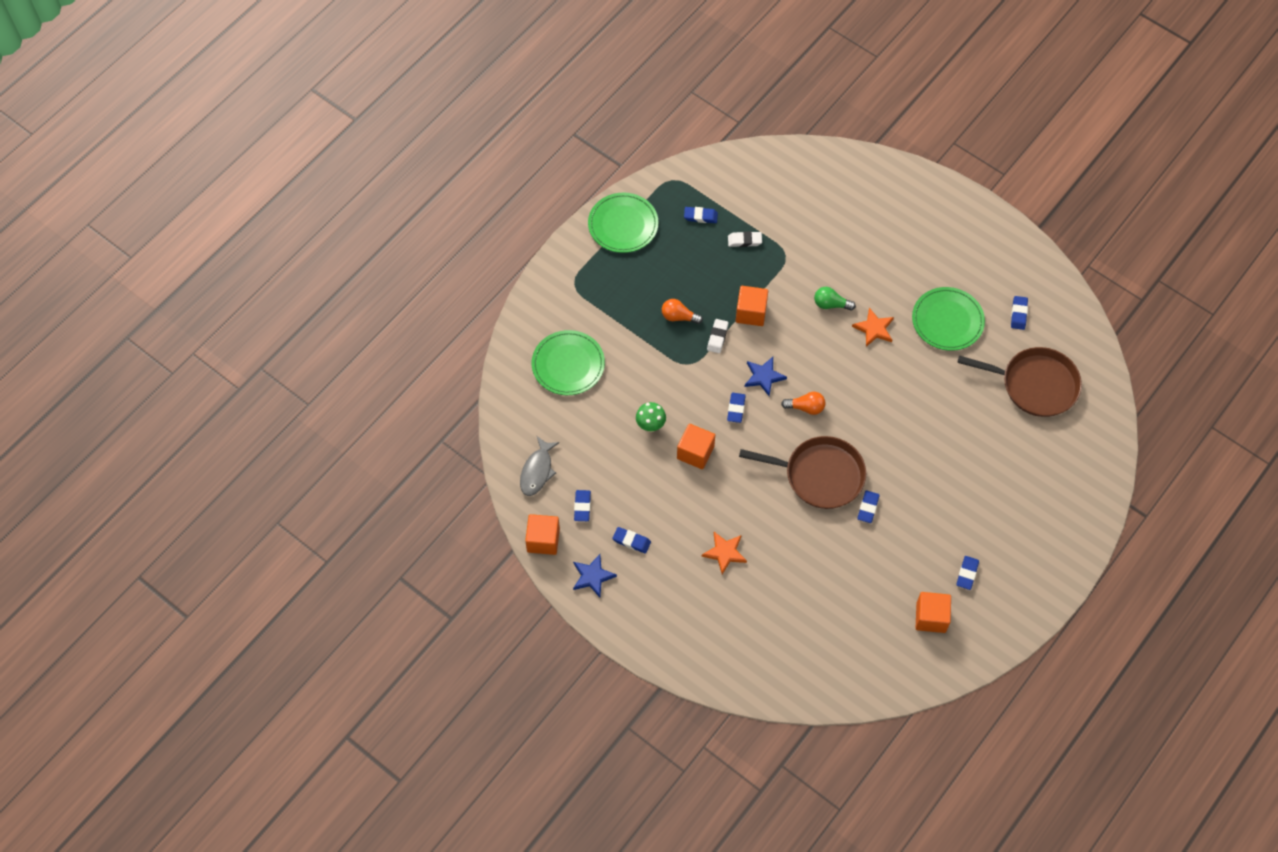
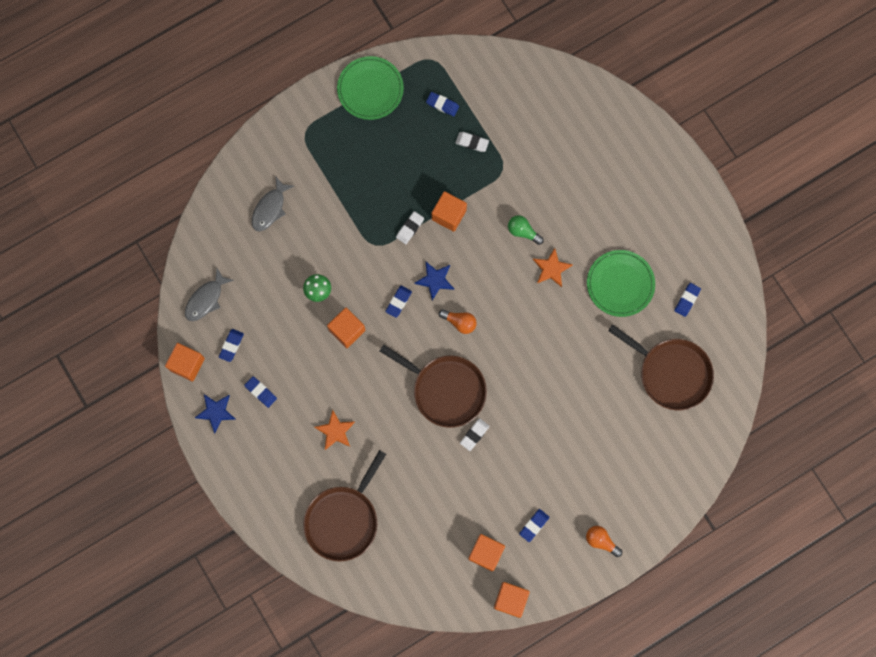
camera: 20 degrees right, 15 degrees up
green plate [532,330,605,395] -> grey fish [252,177,294,232]
orange light bulb [662,299,703,324] -> orange light bulb moved to [586,526,622,557]
blue eraser [857,490,880,523] -> white eraser [460,418,489,451]
none -> brown pan [303,450,386,562]
none -> orange cube [494,582,530,618]

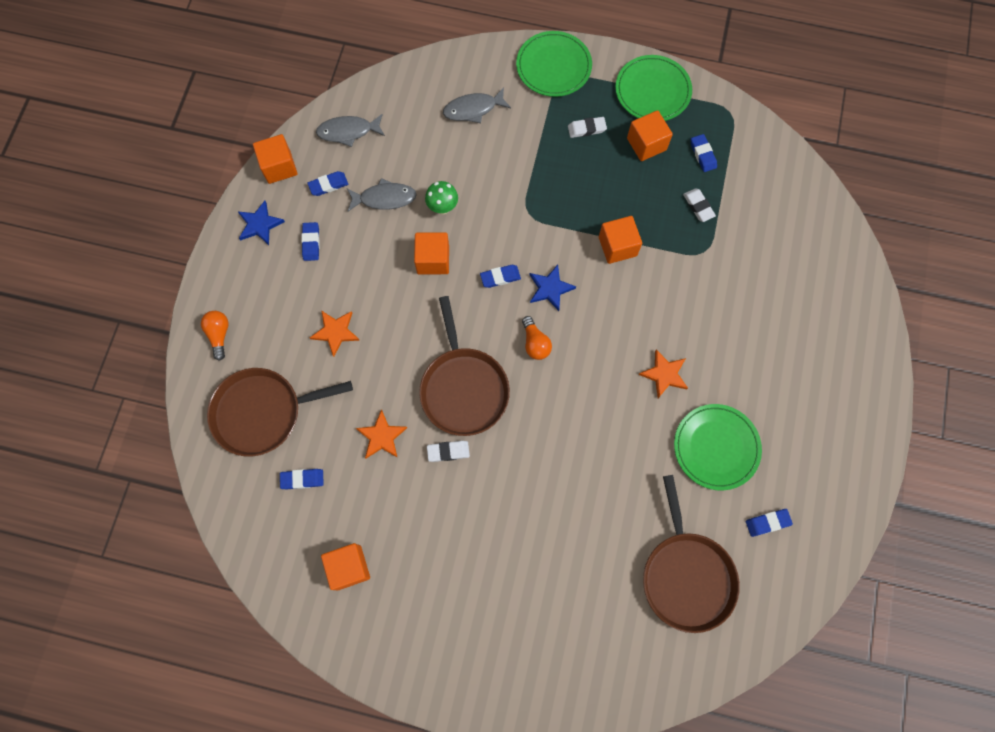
camera: 45 degrees right, 5 degrees down
white eraser [396,211,424,244] -> white eraser moved to [568,117,607,138]
orange cube [494,582,530,618] -> orange cube moved to [627,110,673,161]
green light bulb [508,215,544,245] -> none
blue eraser [519,509,549,542] -> blue eraser moved to [280,469,324,489]
orange light bulb [586,526,622,557] -> orange light bulb moved to [201,311,229,361]
none -> grey fish [347,178,417,211]
none -> orange star [356,409,407,458]
none -> green plate [516,31,592,97]

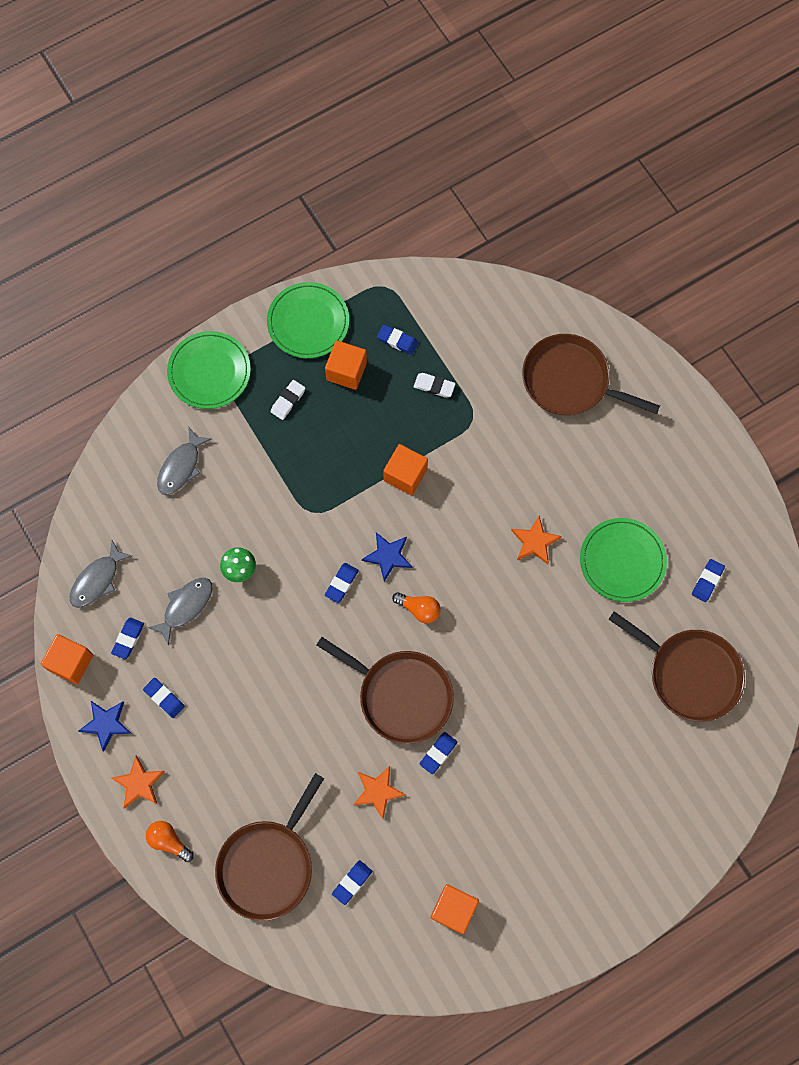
camera: 45 degrees left, 0 degrees up
orange star [310,310,360,357] -> orange star moved to [112,755,165,809]
orange cube [414,233,449,274] -> none
white eraser [427,441,470,462] -> blue eraser [419,732,458,774]
none -> brown pan [522,334,660,415]

